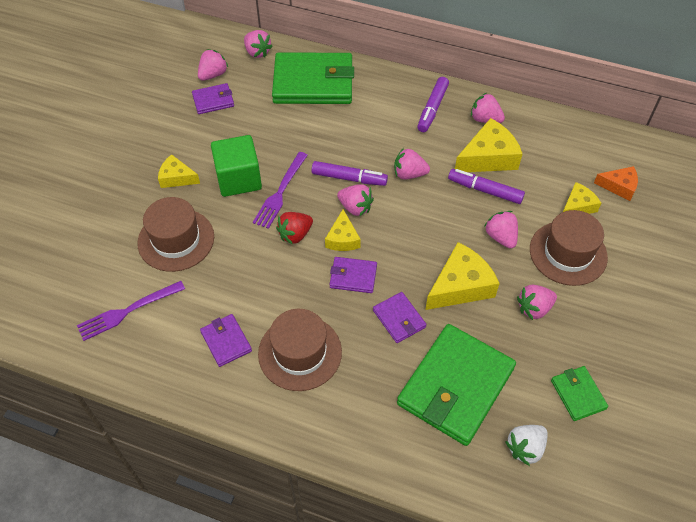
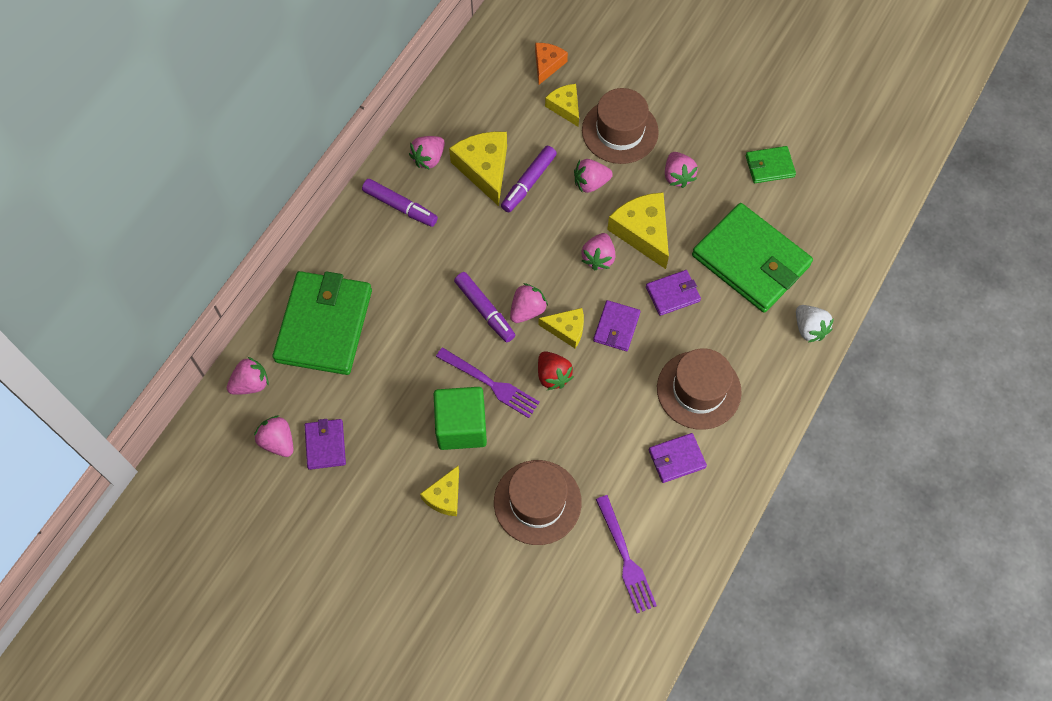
camera: 80 degrees left, 10 degrees up
purple marker [311,161,388,186] -> purple marker turned 120 degrees clockwise [454,272,515,342]
pink strawberry [394,148,430,179] -> pink strawberry moved to [581,233,615,270]
white strawberry [505,425,547,466] -> white strawberry moved to [796,305,834,343]

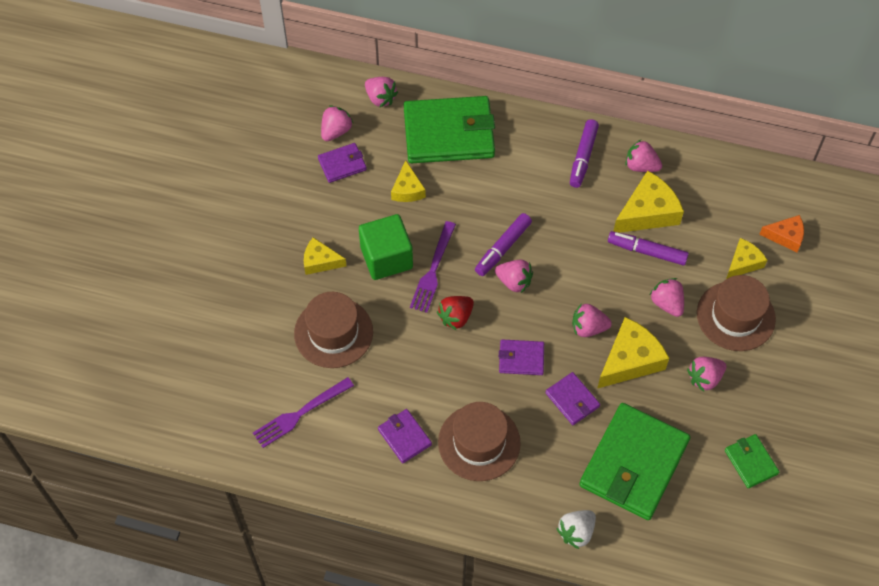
camera: 75 degrees right, 5 degrees down
yellow cheese [539,308,584,348] -> yellow cheese moved to [391,160,426,202]

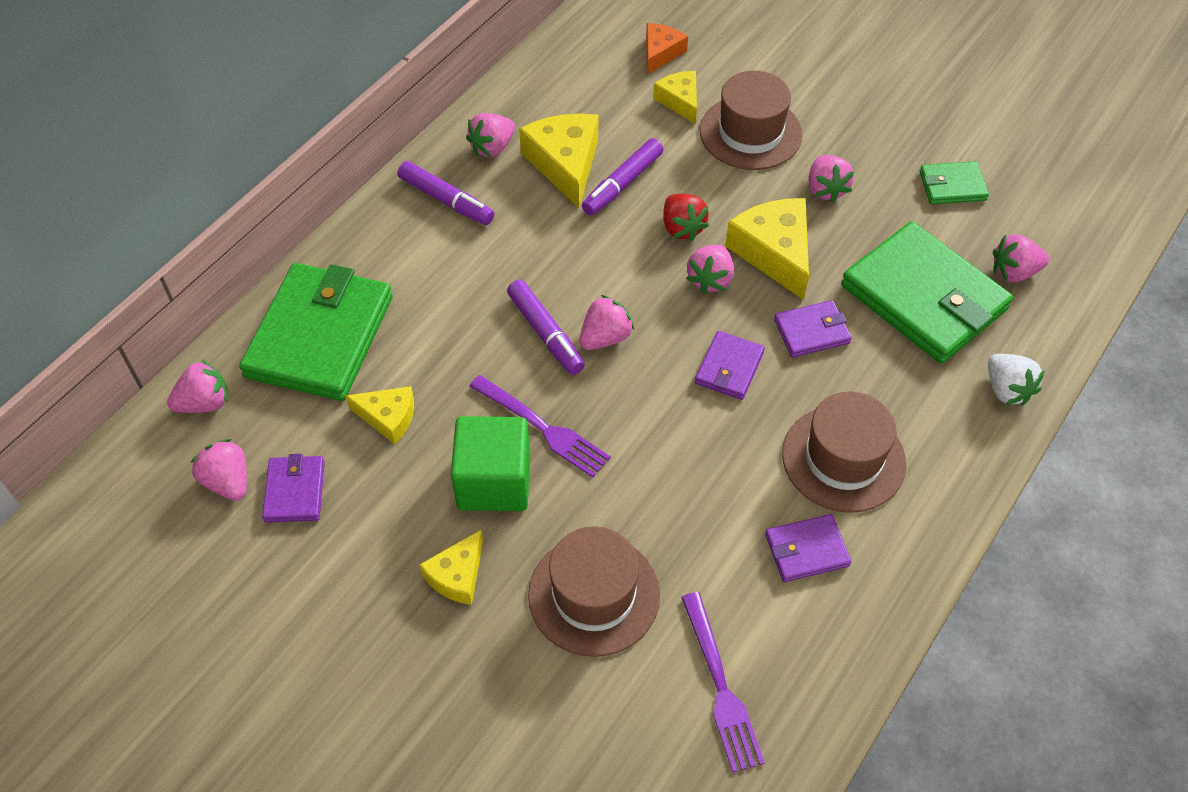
camera: 70 degrees left, 5 degrees down
red strawberry [437,296,474,330] -> red strawberry moved to [663,193,709,241]
pink strawberry [650,278,684,317] -> pink strawberry moved to [993,234,1049,282]

